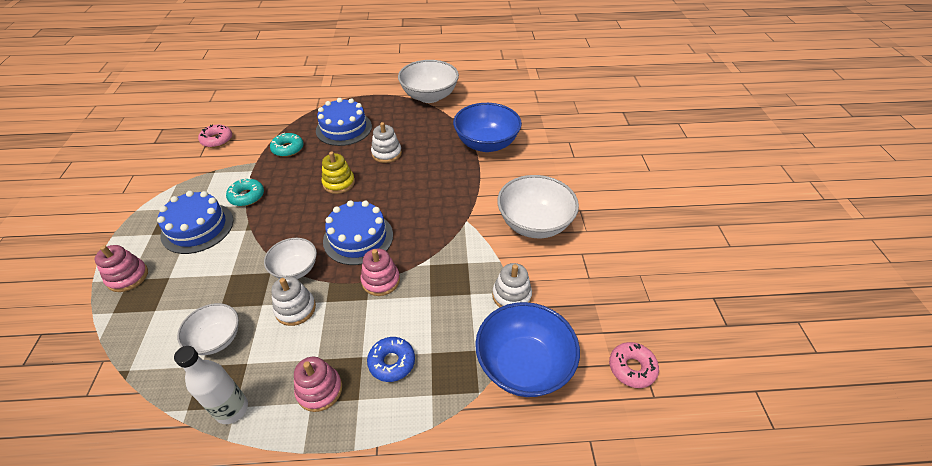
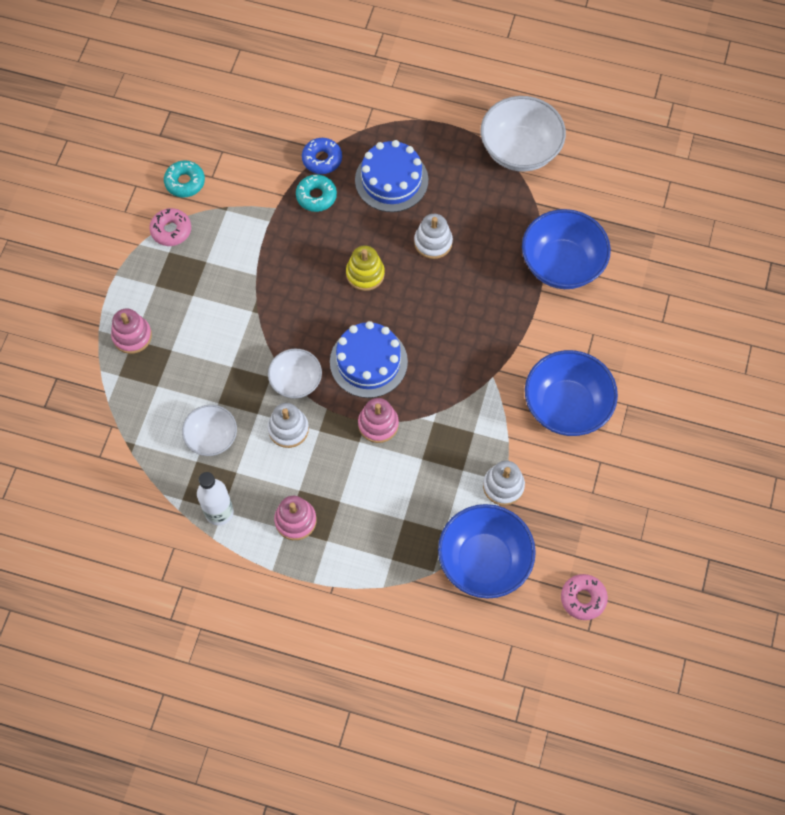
camera: 20 degrees right, 20 degrees up
blue cake [157,191,234,254] -> none
pink donut [198,125,232,148] -> pink donut moved to [149,208,191,246]
turquoise donut [226,178,264,206] -> turquoise donut moved to [164,160,205,198]
blue donut [367,337,415,382] -> blue donut moved to [302,138,342,174]
white bowl [497,175,579,238] -> blue bowl [525,350,618,436]

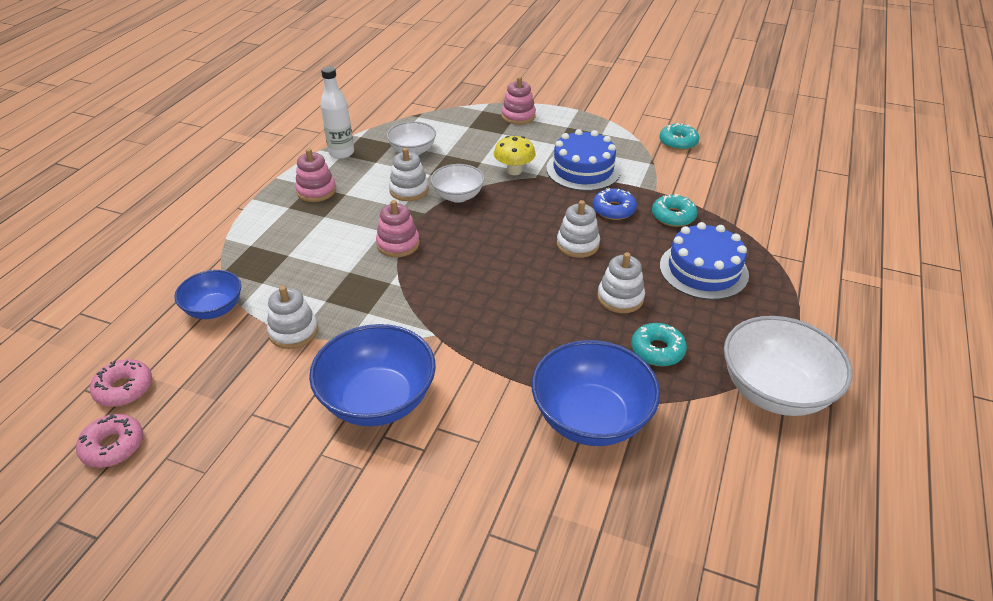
camera: 95 degrees right, 25 degrees down
pink donut [149,208,191,246] -> pink donut moved to [76,414,143,468]
blue donut [302,138,342,174] -> blue donut moved to [592,188,637,220]
blue cake [330,321,408,398] -> blue cake moved to [546,129,621,191]
yellow stacking toy [346,246,385,291] -> white stacking toy [557,200,600,258]
blue bowl [438,504,536,599] -> blue bowl [174,270,241,319], size x0.59
none -> yellow mushroom [494,136,536,175]
none -> turquoise donut [631,323,687,366]

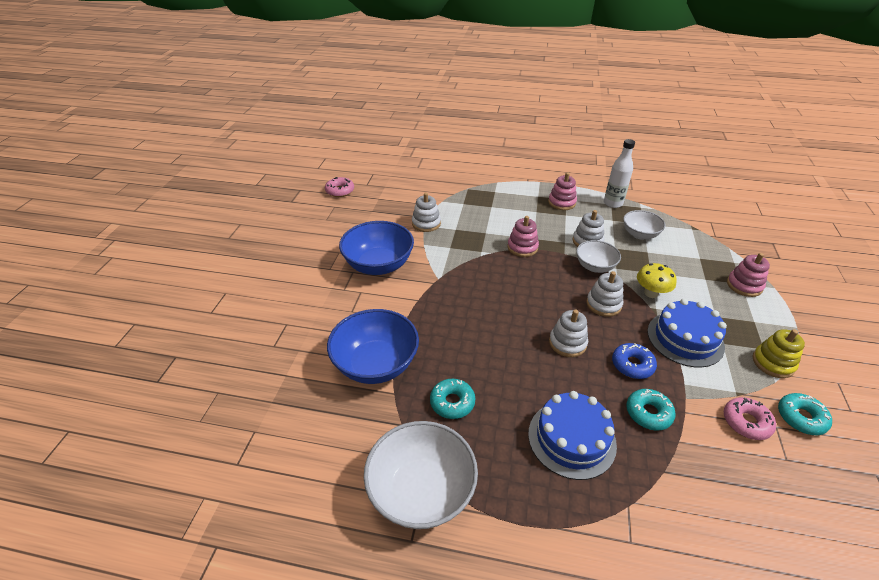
camera: 80 degrees right, 0 degrees up
pink donut [90,359,152,407] -> pink donut moved to [724,397,776,440]
blue bowl [174,270,241,319] -> none
white stacking toy [597,252,645,313] -> white stacking toy moved to [586,271,623,317]
none -> yellow stacking toy [752,329,805,378]

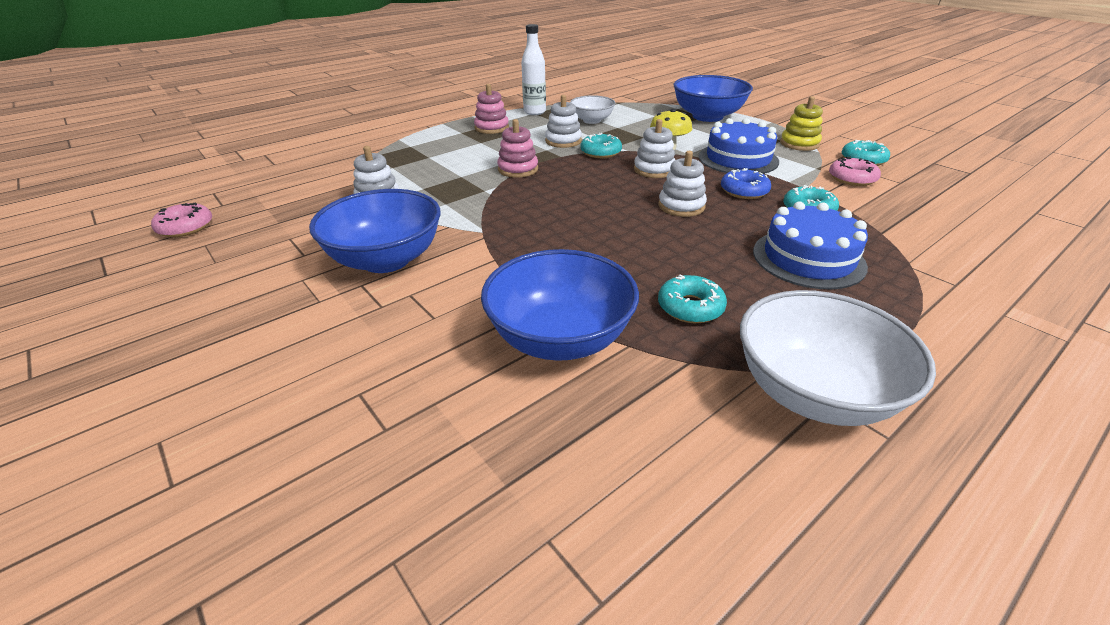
camera: 50 degrees left, 5 degrees down
white bowl [576,240,621,273] -> turquoise donut [580,133,622,158]
pink stacking toy [727,253,770,297] -> blue bowl [673,75,753,122]

